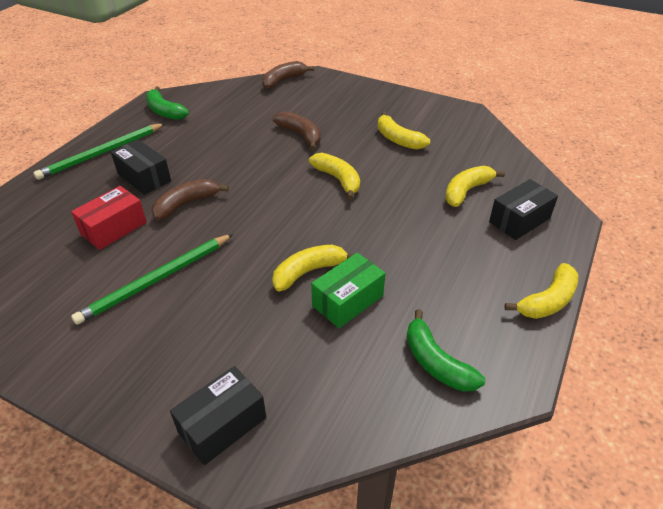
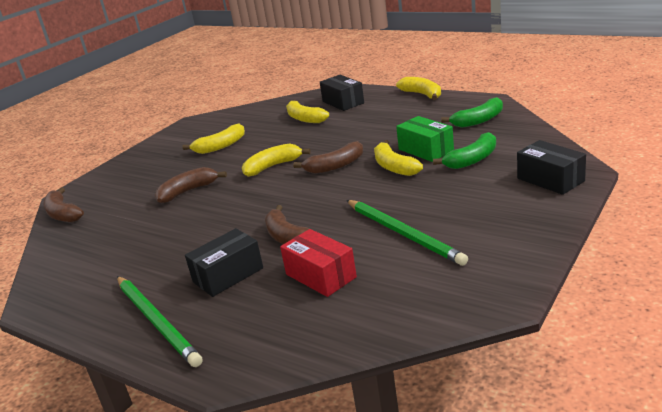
camera: 80 degrees left, 15 degrees down
green banana [146,86,189,120] -> green banana moved to [433,132,496,169]
none -> brown banana [293,141,363,174]

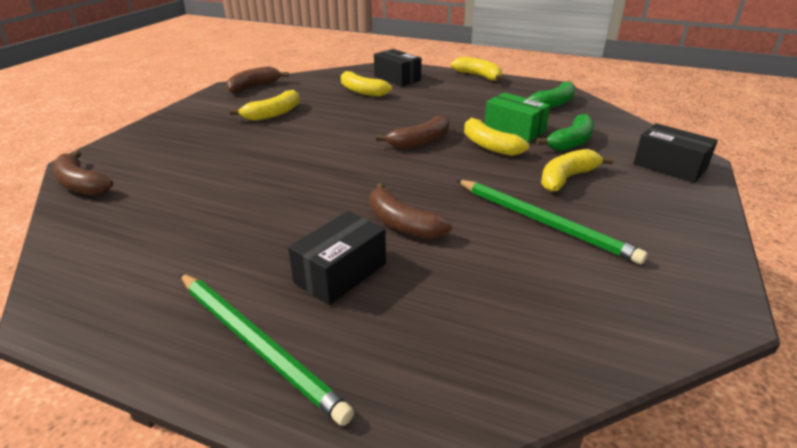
camera: 15 degrees left, 5 degrees up
brown banana [155,167,227,203] -> brown banana moved to [226,66,289,93]
yellow banana [242,143,311,177] -> yellow banana moved to [541,149,613,192]
red box [280,229,357,297] -> none

